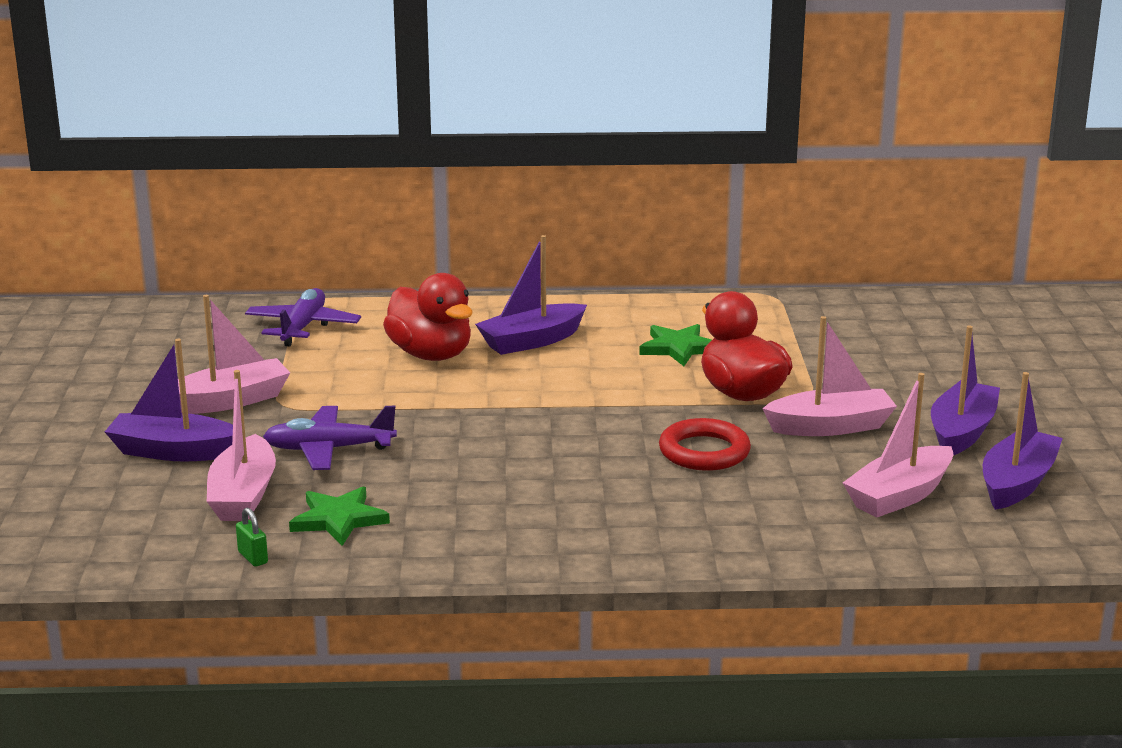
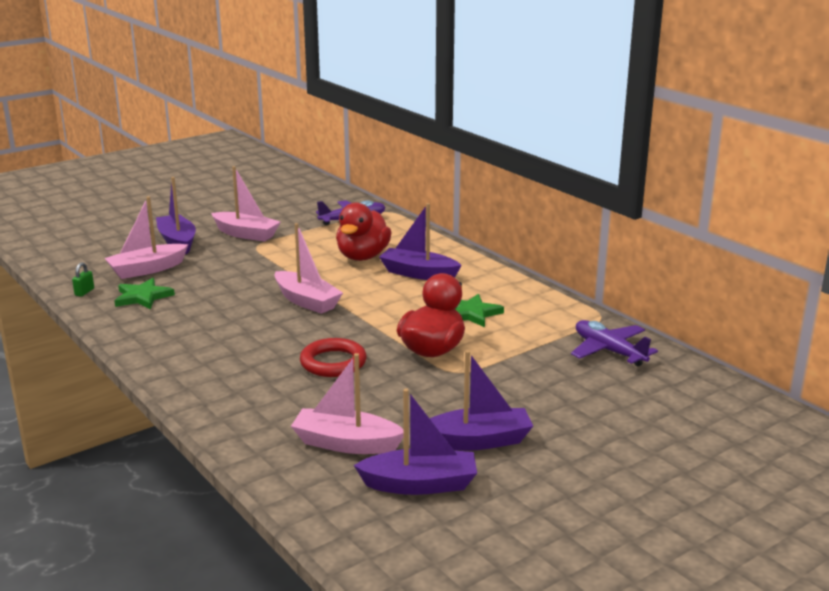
camera: 55 degrees right, 0 degrees up
purple plane [263,406,397,470] -> purple plane moved to [571,320,658,366]
pink boat [762,316,897,436] -> pink boat moved to [274,223,343,314]

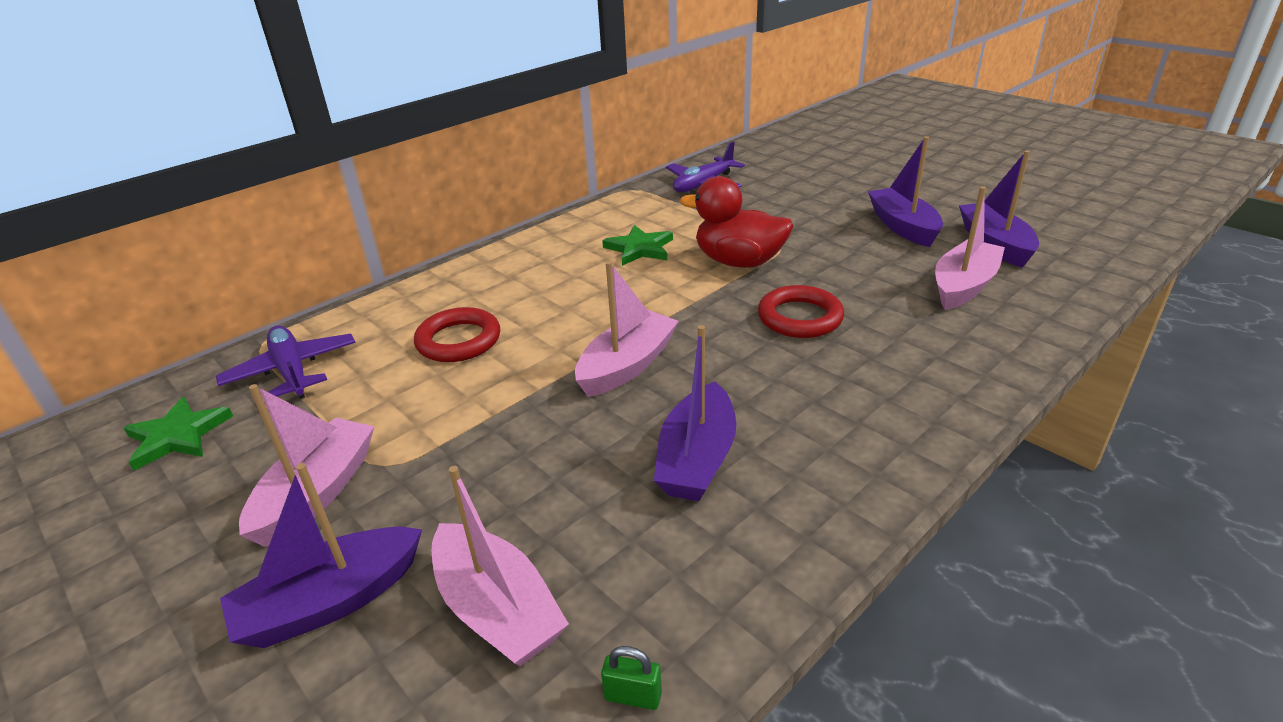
camera: 95 degrees left, 10 degrees up
green star [115,278,175,309] -> green star moved to [124,397,233,471]
pink boat [291,353,404,454] -> pink boat turned 150 degrees counterclockwise [935,186,1005,310]
red duck [336,203,392,261] -> red ring [414,307,500,362]
purple boat [379,203,462,280] -> purple boat moved to [654,325,736,501]

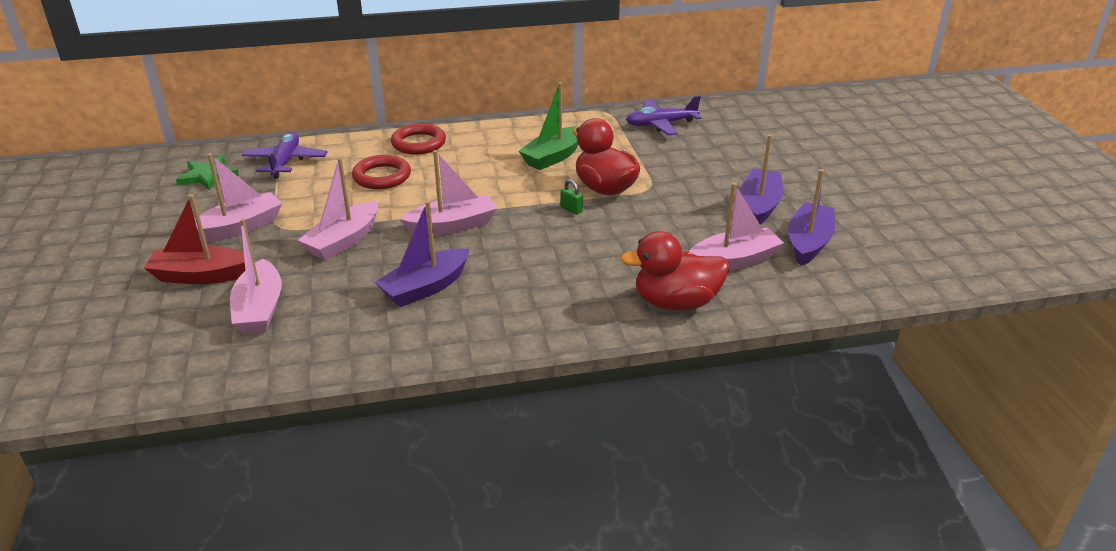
camera: 30 degrees right, 0 degrees up
purple boat [220,463,422,648] -> red boat [144,194,245,284]
green padlock [601,646,662,710] -> green padlock moved to [560,179,583,215]
green star [602,225,673,266] -> green boat [519,82,578,170]
red ring [758,285,844,338] -> red ring moved to [391,123,446,155]
none -> pink boat [298,158,378,260]
none -> red duck [620,231,729,311]

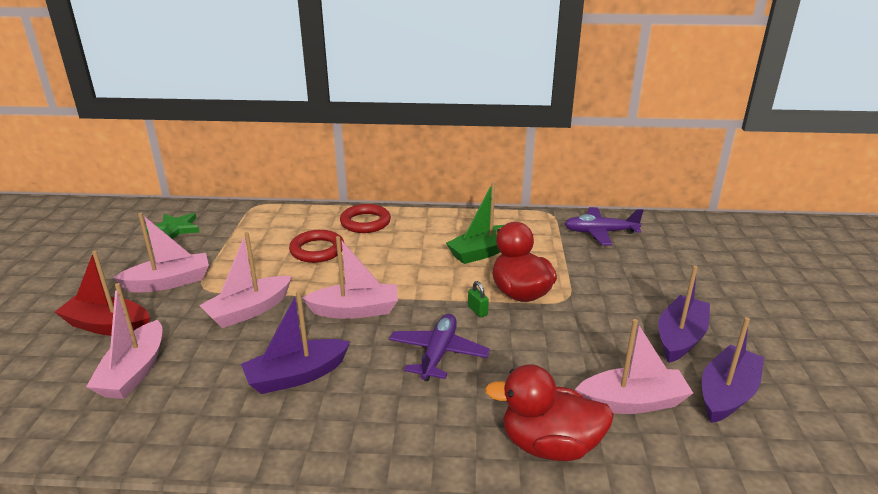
camera: 15 degrees right, 5 degrees down
purple plane [242,132,327,179] -> purple plane moved to [389,314,490,381]

